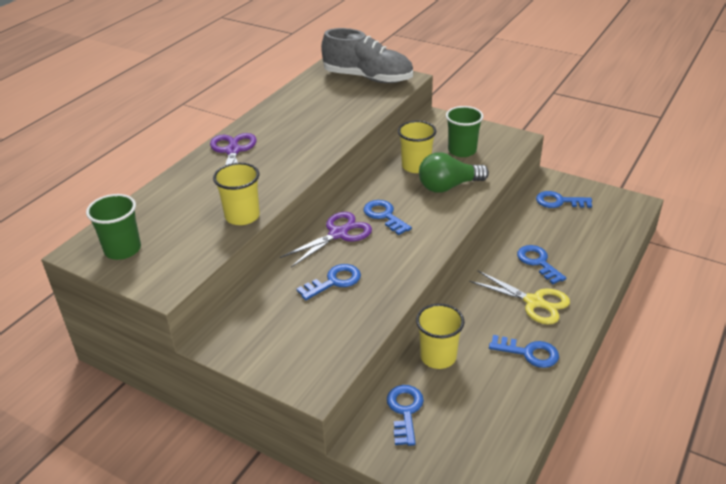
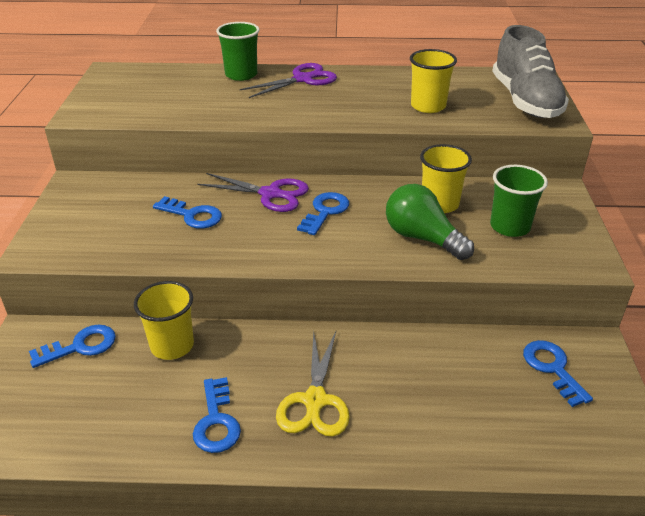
camera: 60 degrees right, 0 degrees up
green cup [86,194,141,260] -> green cup moved to [216,22,259,81]
yellow cup [213,163,260,225] -> yellow cup moved to [410,49,457,113]
blue key [517,245,566,284] -> none

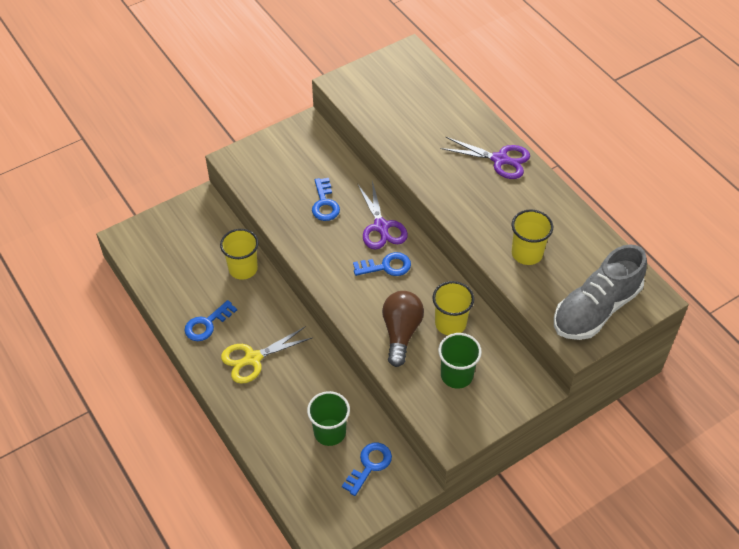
camera: 55 degrees right, 15 degrees up
blue key [29,325,116,368] -> none
green cup [216,22,259,81] -> green cup moved to [307,391,350,446]
green light bulb [386,184,474,260] -> brown light bulb [382,291,424,367]

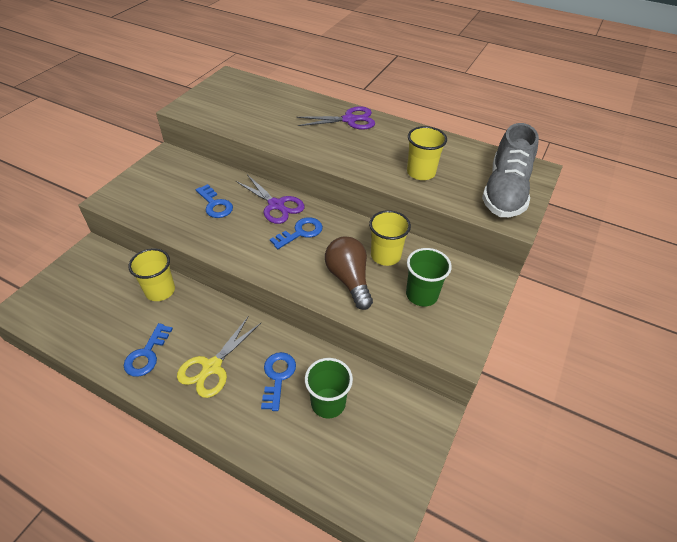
camera: 30 degrees left, 5 degrees down
blue key [342,443,392,496] -> blue key moved to [261,352,296,411]

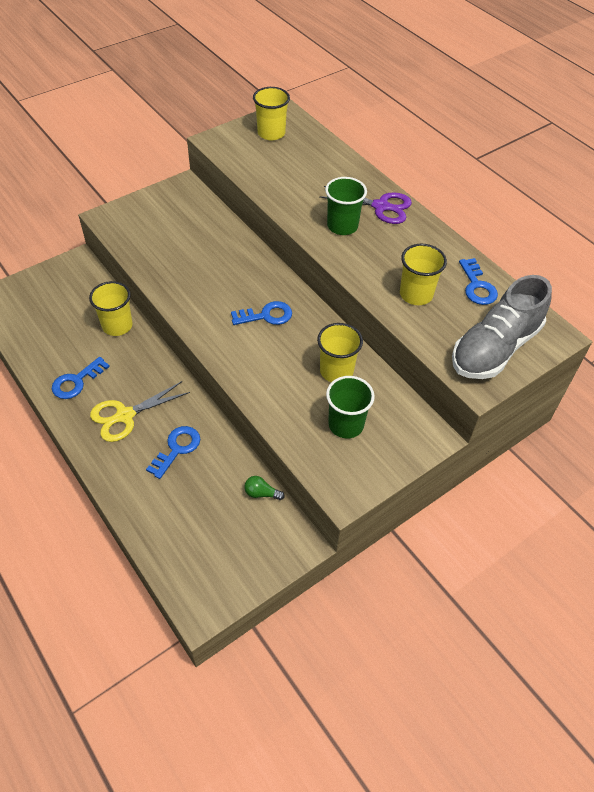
camera: 25 degrees right, 5 degrees up
blue key [196,184,233,218] -> blue key moved to [459,258,498,305]
purple scissors [236,174,305,224] -> none
green cup [305,358,353,419] -> green cup moved to [325,177,367,235]
brown light bulb [325,236,373,310] -> none
none -> green light bulb [244,476,285,500]
none -> yellow cup [253,87,290,140]

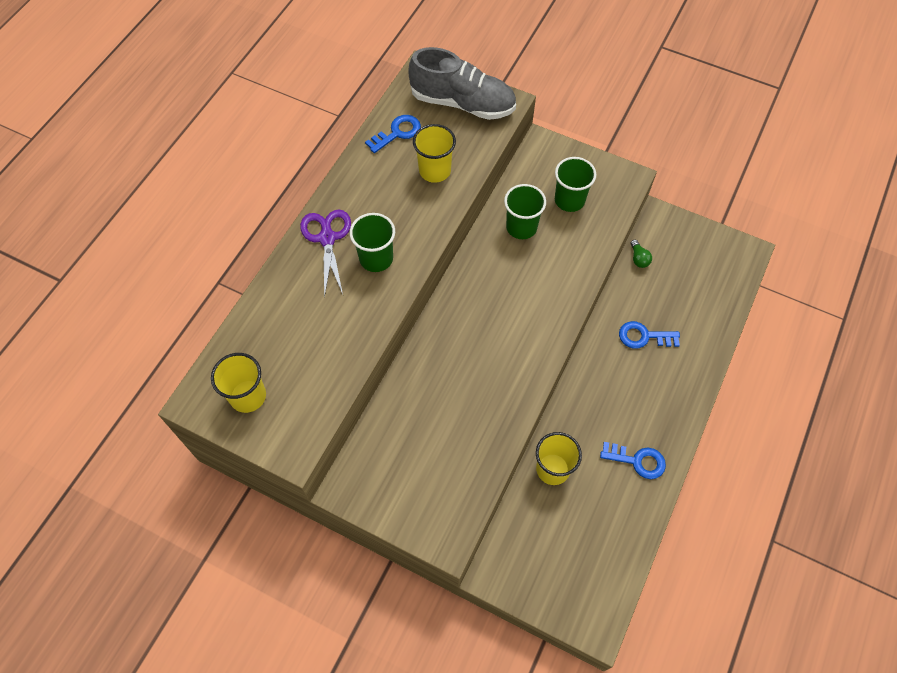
camera: 115 degrees left, 10 degrees up
yellow scissors [90,381,190,442] -> none
blue key [231,301,292,325] -> none
yellow cup [317,323,363,382] -> green cup [504,184,546,239]

